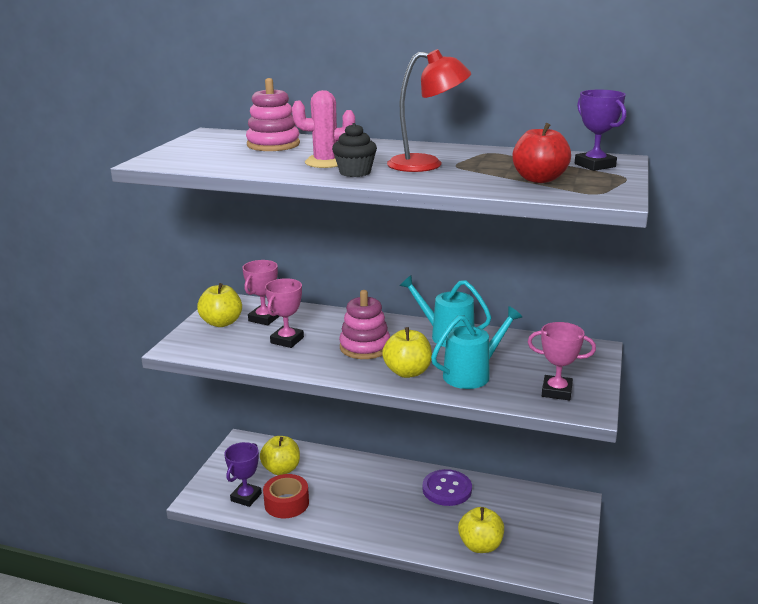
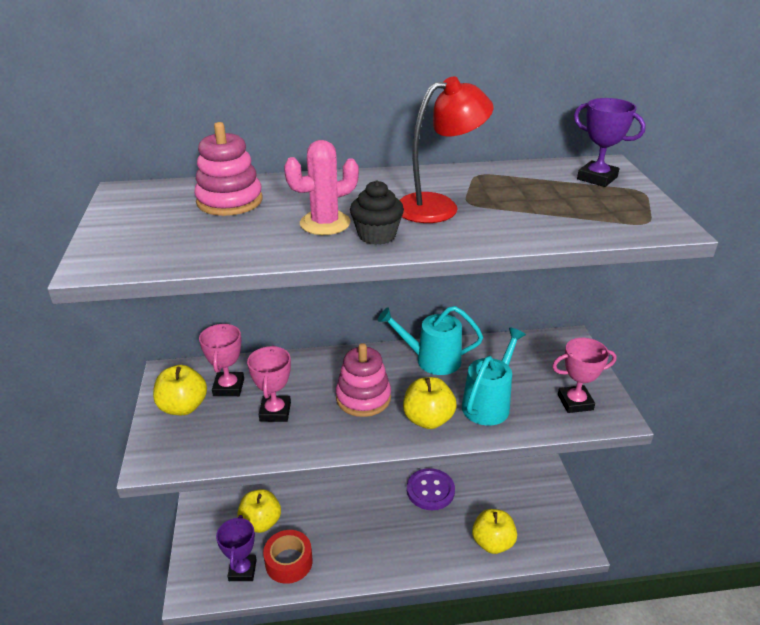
camera: 25 degrees left, 10 degrees up
red apple [512,123,571,183] -> none

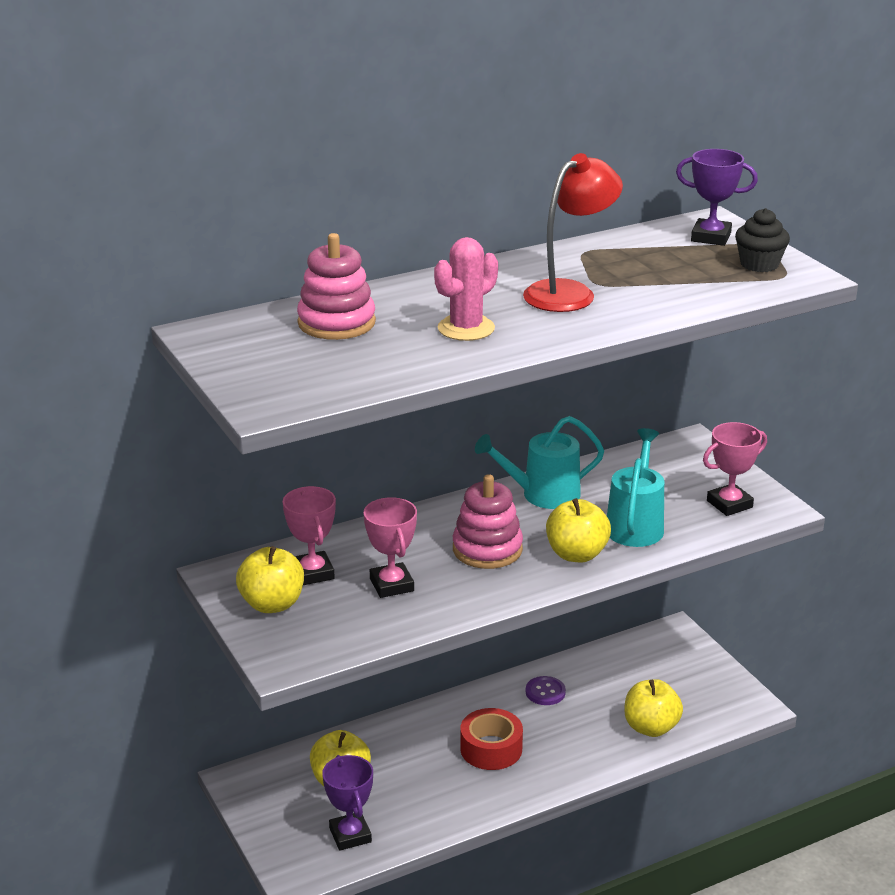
camera: 20 degrees left, 5 degrees down
red tape [263,530,313,584] -> red tape moved to [460,708,523,770]
black cupcake [350,180,404,245] -> black cupcake moved to [735,208,790,272]
purple button [407,468,455,510] -> purple button [526,676,566,705], size x0.60

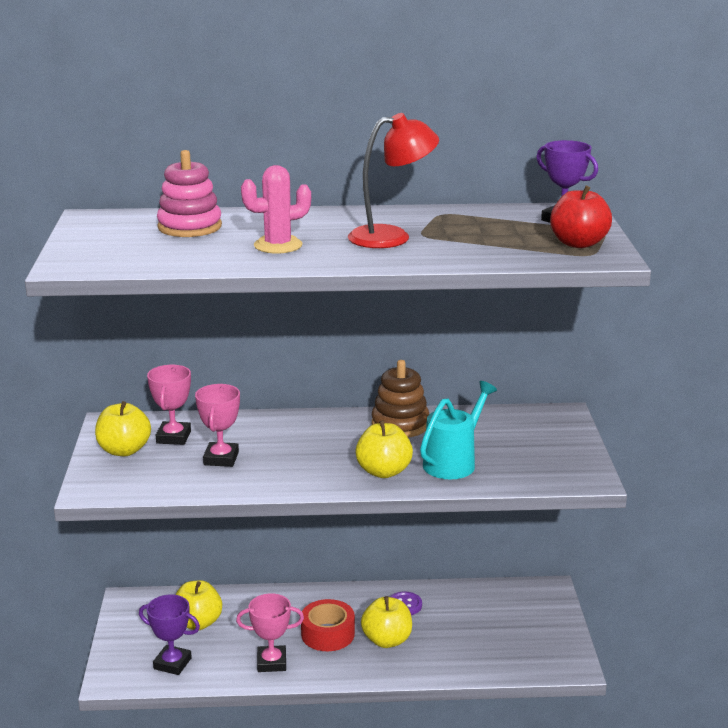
camera: 25 degrees right, 5 degrees down
purple trophy [322,755,373,851] -> purple trophy turned 75 degrees counterclockwise [139,594,200,675]
pink stacking toy [453,474,523,569] -> none
turquoise watering can [475,416,604,509] -> brown stacking toy [372,360,429,438]
yellow apple [624,679,683,737] -> yellow apple moved to [361,596,412,648]
pink trophy [703,422,767,516] -> pink trophy moved to [236,593,304,672]
black cupcake [735,208,790,272] -> red apple [550,186,612,248]

